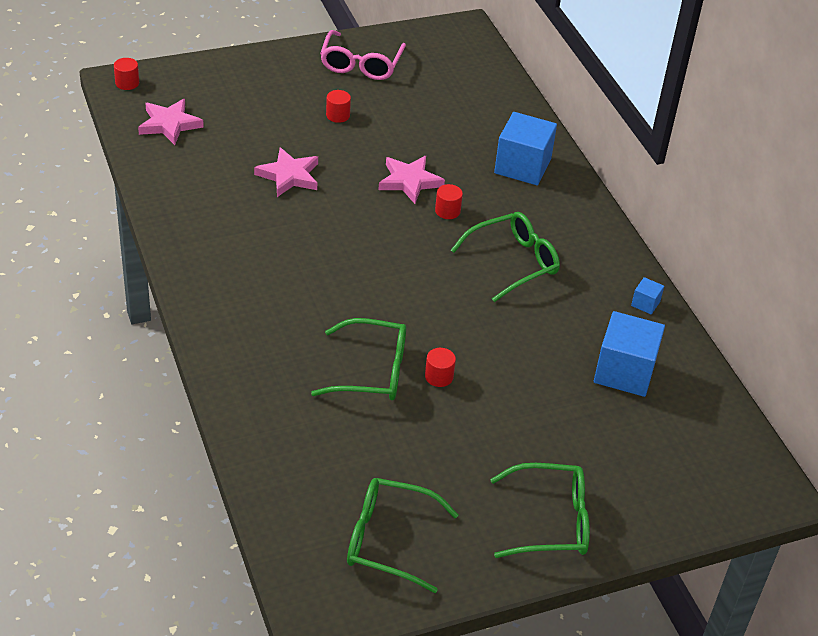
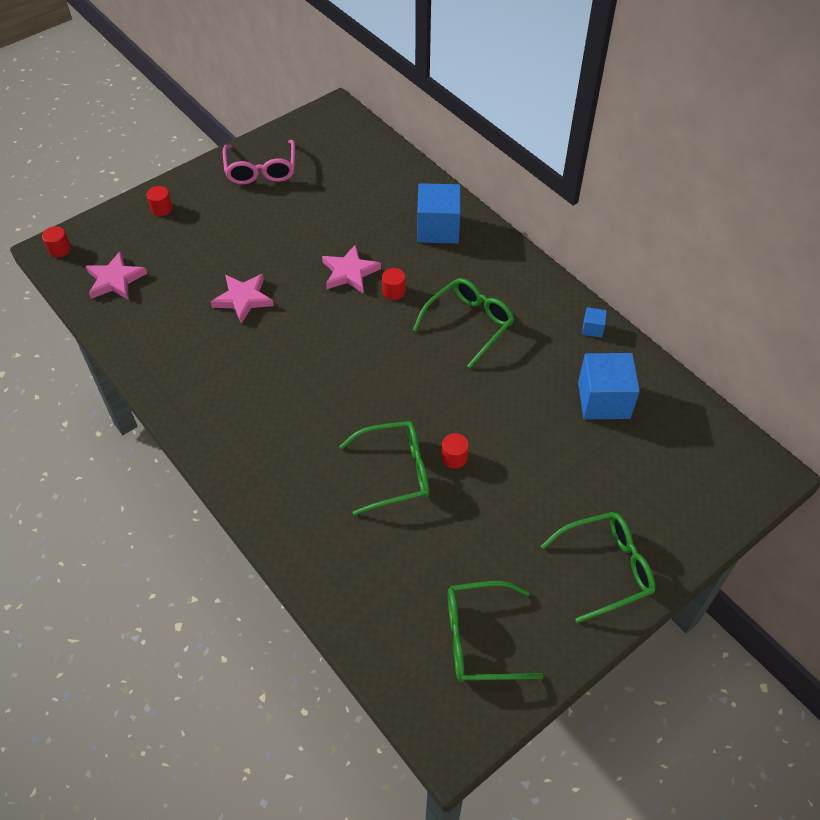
camera: 15 degrees left, 10 degrees up
red cylinder [326,90,351,123] -> red cylinder moved to [146,186,173,216]

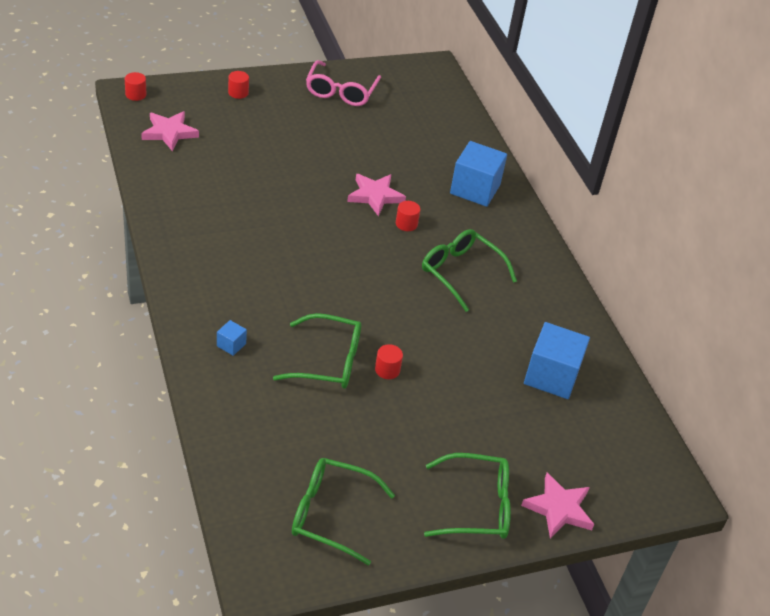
camera: 15 degrees right, 10 degrees down
pink star [211,274,274,324] -> pink star moved to [521,473,594,538]
green glasses [413,278,515,368] -> green glasses turned 105 degrees counterclockwise [422,229,517,312]
blue cube [582,307,607,338] -> blue cube moved to [217,320,247,356]

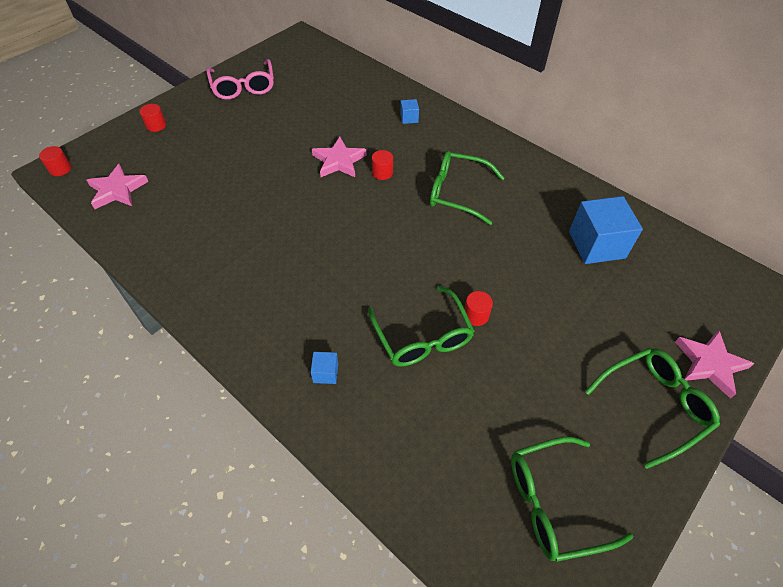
camera: 25 degrees left, 10 degrees up
green glasses [273,313,361,389] -> green glasses turned 90 degrees clockwise [368,286,475,367]
blue cube [450,141,507,207] -> blue cube [400,99,419,124], size x0.45

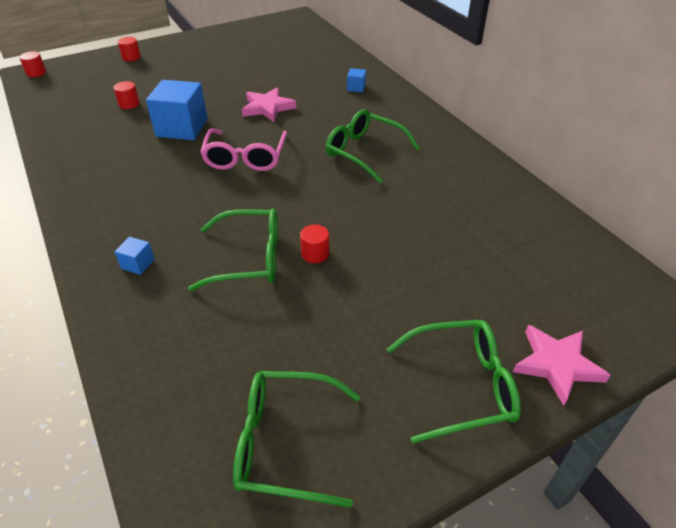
camera: 20 degrees right, 10 degrees down
pink star [86,164,149,209] -> none
pink glasses [206,59,274,100] -> pink glasses moved to [200,128,287,171]
green glasses [368,286,475,367] -> green glasses turned 90 degrees counterclockwise [188,209,278,291]
red cylinder [372,150,393,180] -> red cylinder moved to [113,81,140,109]
blue cube [569,196,643,264] -> blue cube moved to [146,80,208,140]

